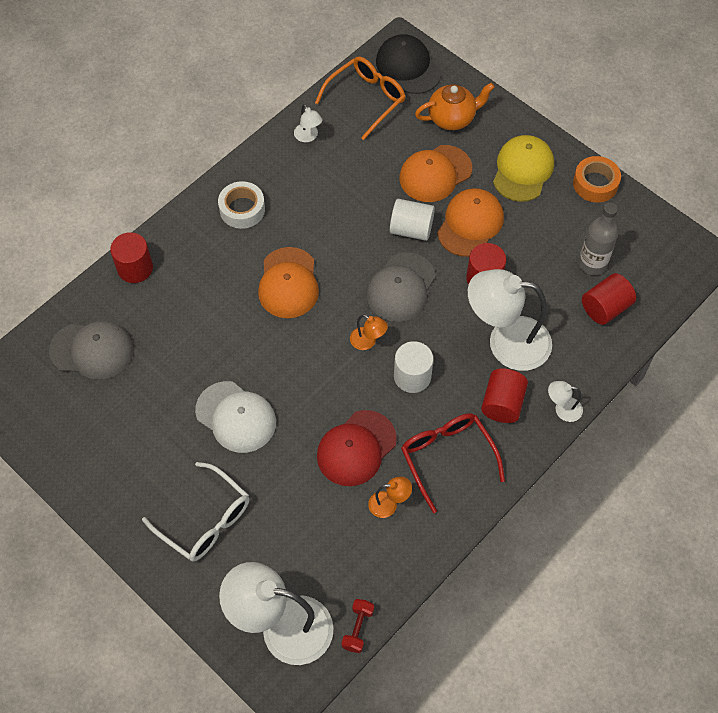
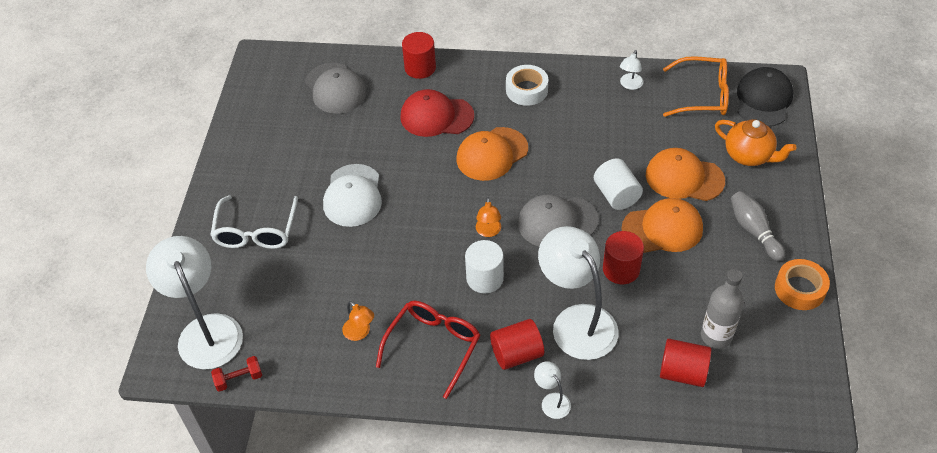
camera: 55 degrees right, 10 degrees down
red cap [317,410,397,486] -> red cap moved to [401,89,474,137]
yellow cap [493,135,554,202] -> grey bowling pin [731,191,785,261]

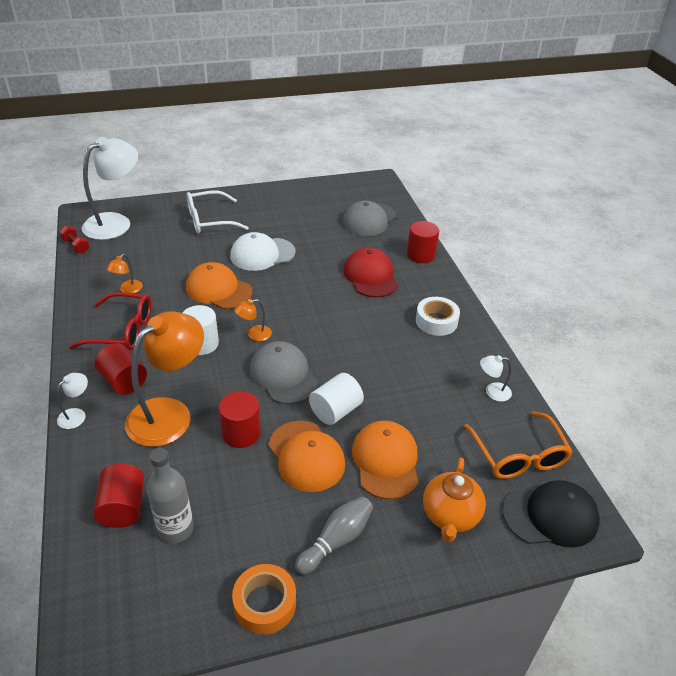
camera: 65 degrees right, 10 degrees down
orange cap [457,127,528,181] -> orange cap moved to [186,262,253,309]
white lamp [538,226,619,360] -> orange lamp [125,311,204,447]

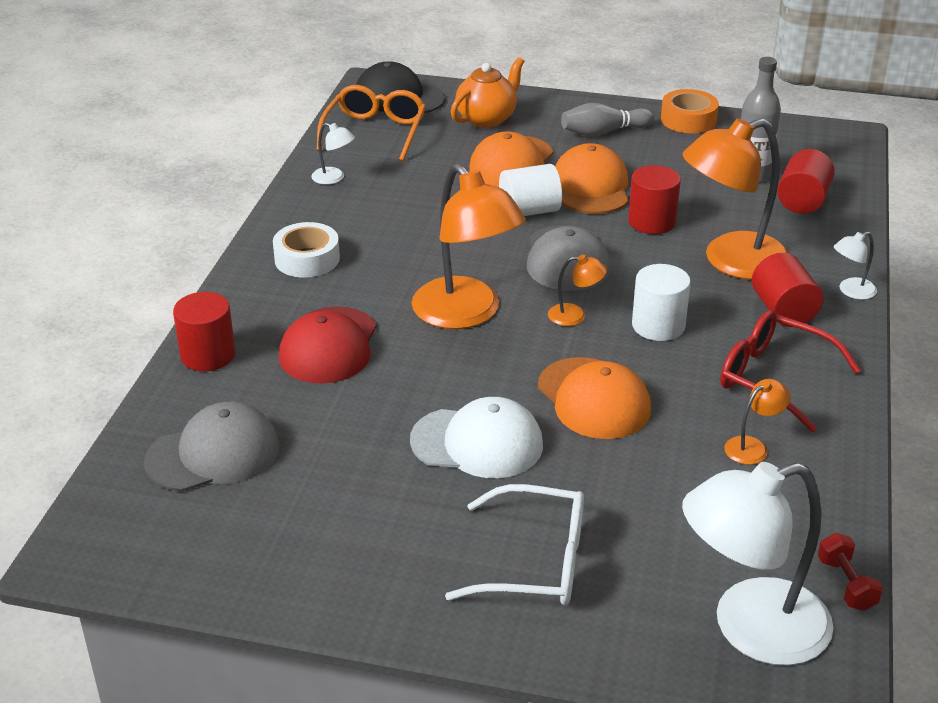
camera: 150 degrees left, 5 degrees down
none -> orange lamp [412,164,526,329]

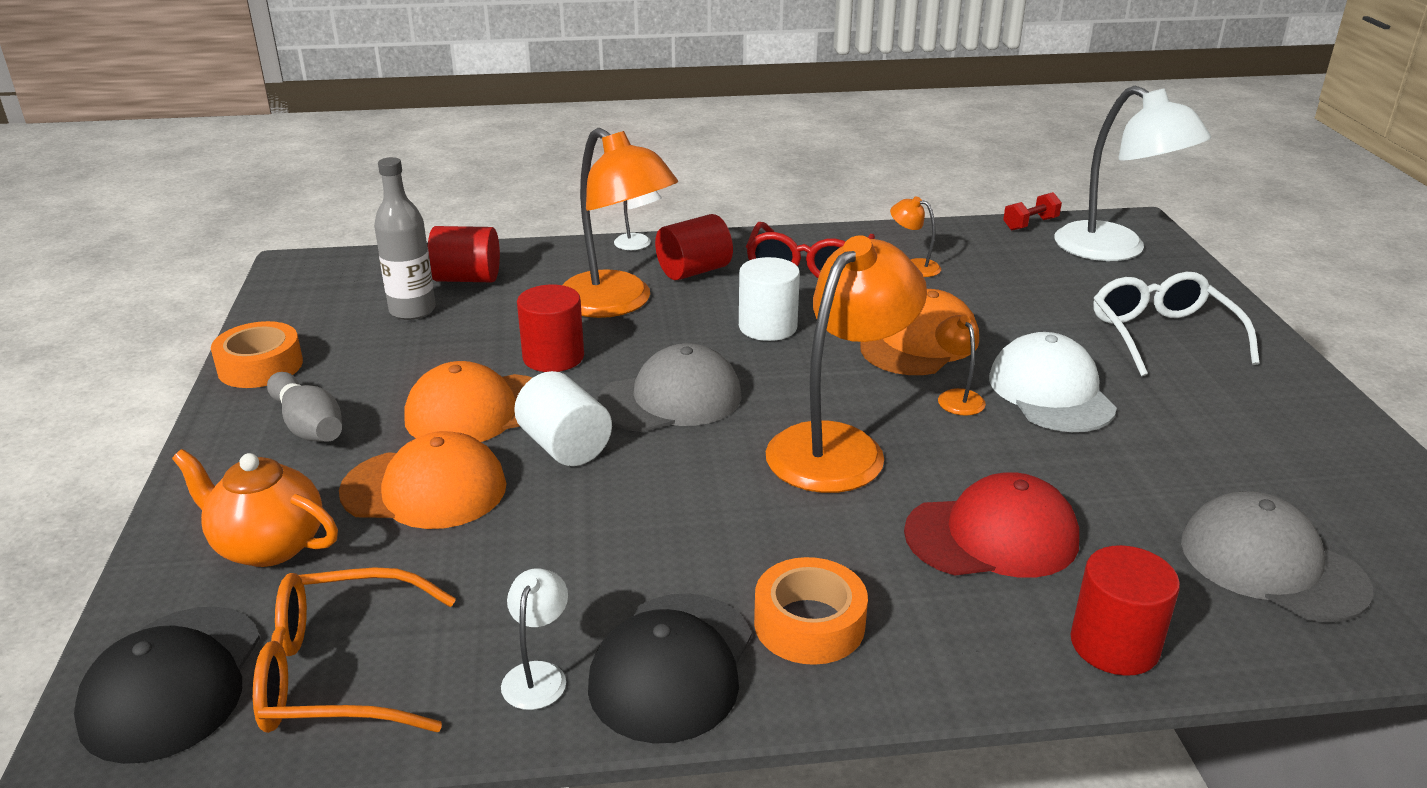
camera: 110 degrees left, 5 degrees down
white tape [273,222,340,278] -> orange tape [754,557,868,665]
orange lamp [548,254,607,326] -> orange lamp moved to [935,315,986,416]
none -> black cap [588,593,752,744]

